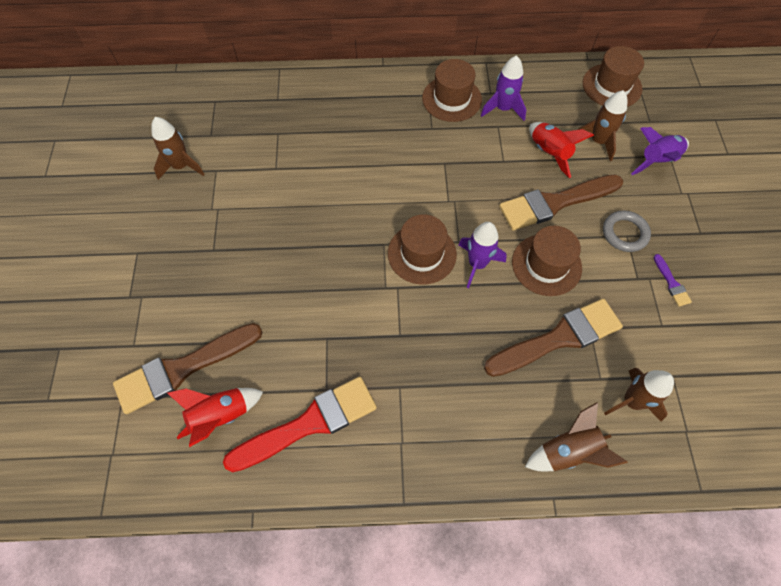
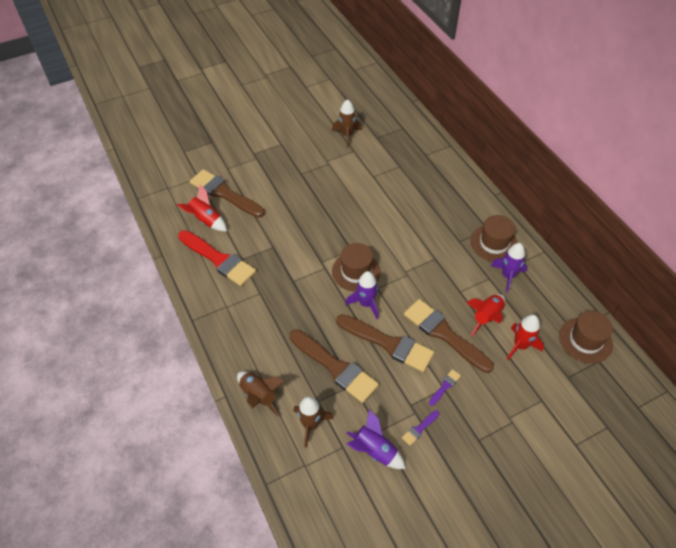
camera: 65 degrees right, 10 degrees down
brown hat [512,226,582,296] -> brown brush [336,314,434,372]
brown rocket [578,90,627,161] -> red rocket [507,315,544,360]
grey ring [603,211,651,252] -> purple brush [429,369,461,406]
purple rocket [631,127,689,175] -> purple rocket moved to [346,409,406,469]

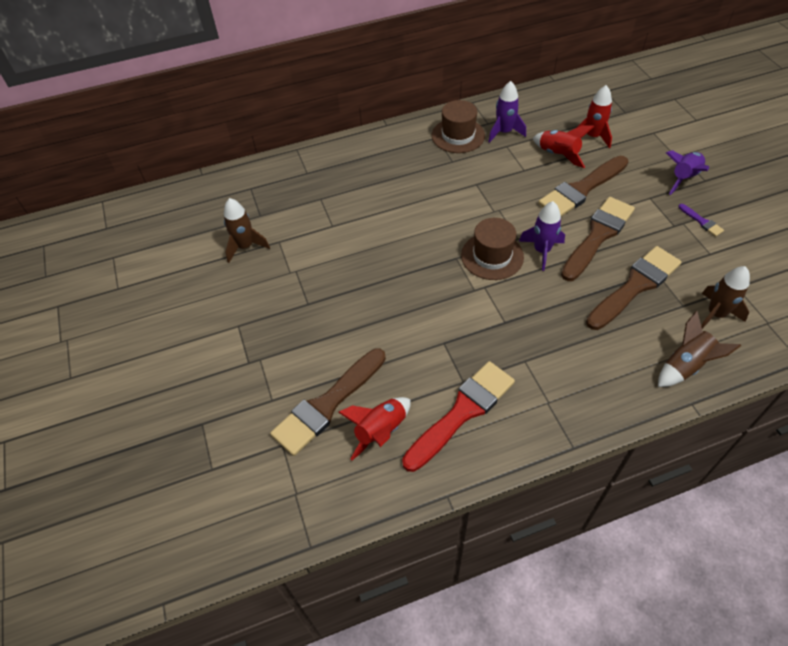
camera: 80 degrees left, 0 degrees up
purple rocket [346,409,406,469] -> purple rocket moved to [666,150,709,195]
purple brush [429,369,461,406] -> none
brown hat [559,311,613,364] -> none

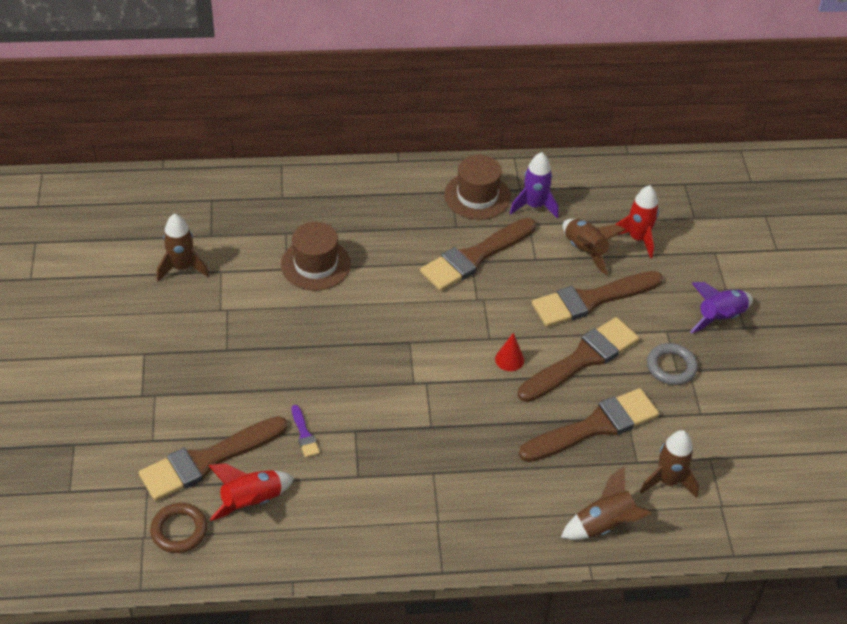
camera: 10 degrees right, 5 degrees down
red brush [402,361,515,472] -> none
brown hat [461,218,524,280] -> brown hat moved to [281,222,351,291]
purple rocket [519,201,565,271] -> red cone [495,333,524,371]
red rocket [533,125,594,168] -> brown rocket [563,219,626,275]
purple brush [678,204,724,237] -> purple brush moved to [292,405,320,458]
none -> brown ring [150,503,207,553]
none -> brown brush [420,218,536,291]
none -> grey ring [647,343,698,385]

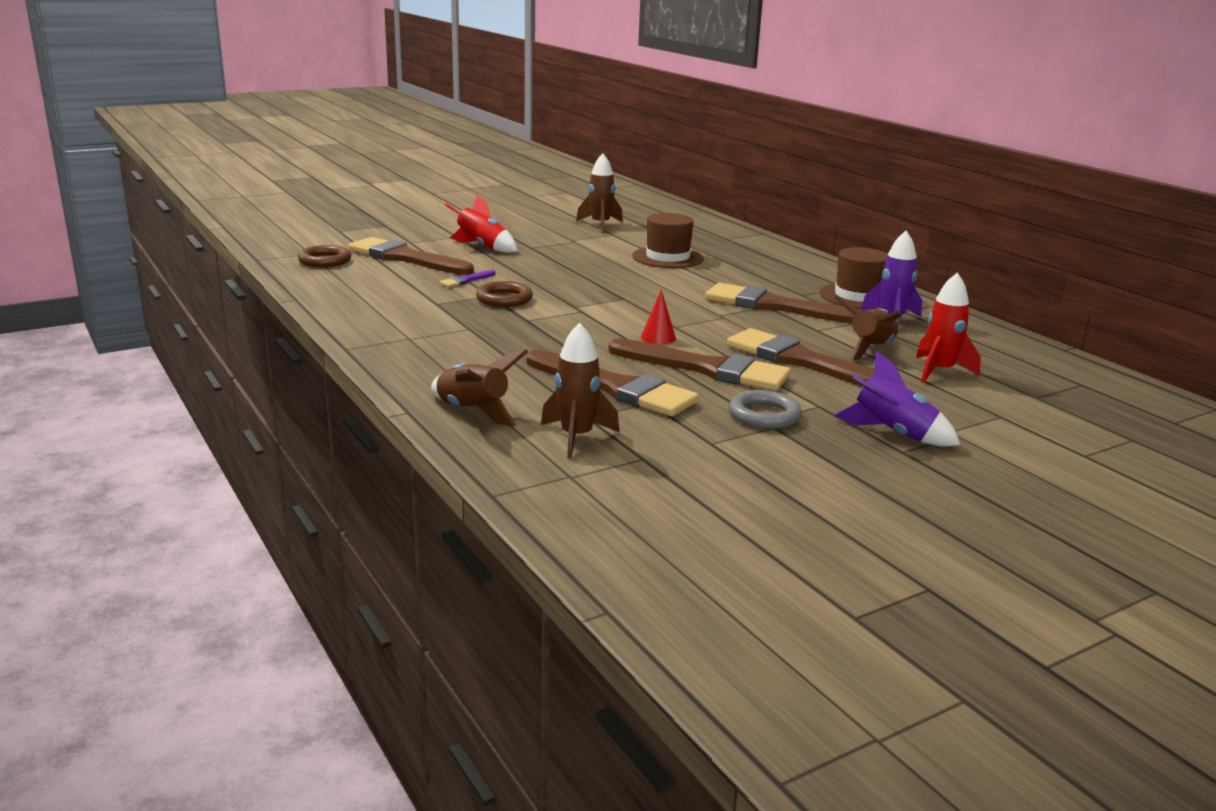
camera: 65 degrees right, 25 degrees down
red rocket [208,463,294,521] -> red rocket moved to [445,195,518,253]
none -> brown ring [476,281,533,307]

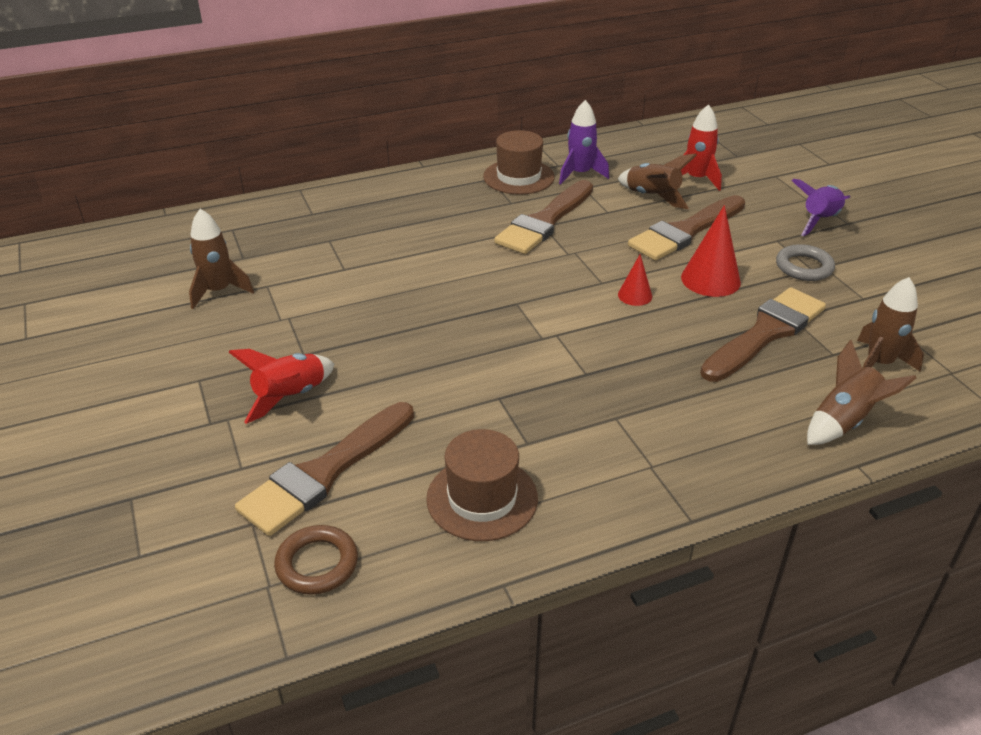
camera: 80 degrees left, 15 degrees up
purple brush [439,270,496,287] -> none
brown ring [476,281,533,307] -> none
brown brush [608,338,791,391] -> red cone [681,205,741,297]
brown hat [632,213,704,268] -> brown hat moved to [426,429,538,541]

